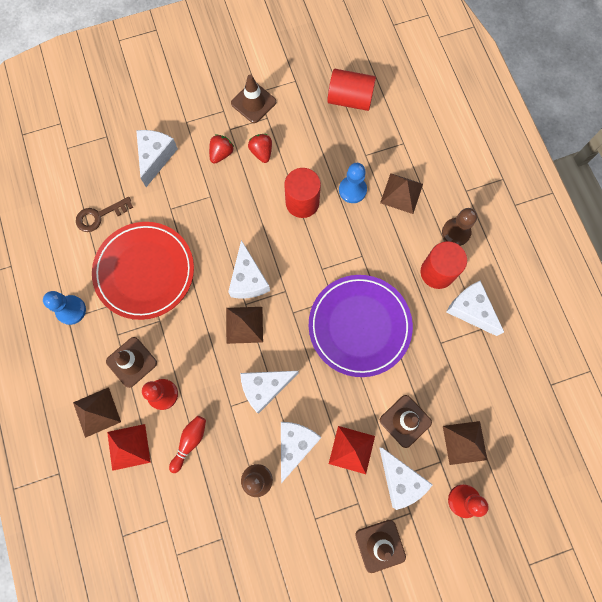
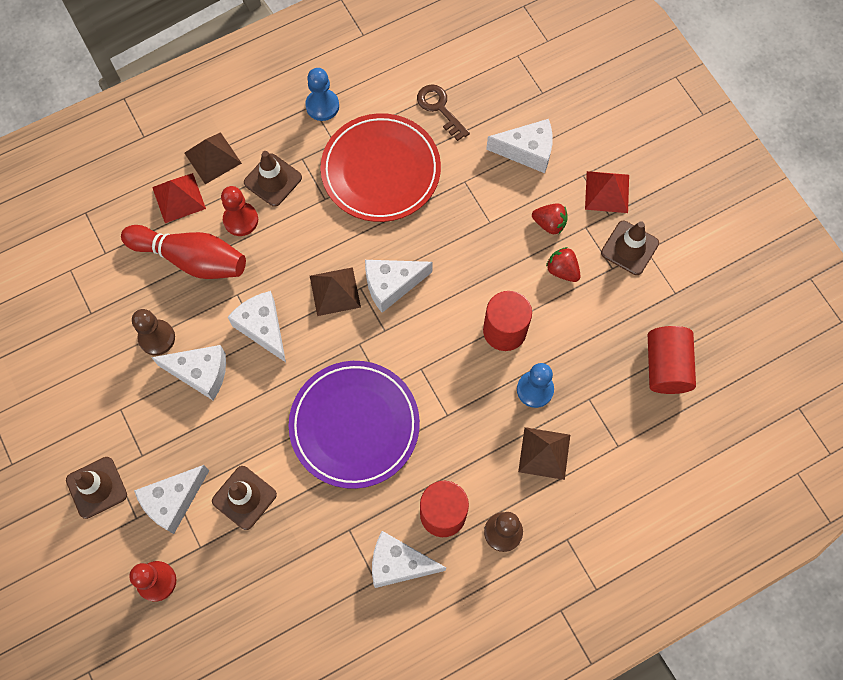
camera: 80 degrees right, 5 degrees down
red bowling pin [169,416,206,473] -> red bowling pin [121,225,246,279], size x1.91
red strawberry [248,134,272,163] -> red strawberry turned 105 degrees counterclockwise [546,247,581,282]
red pyramid [329,426,375,474] -> red pyramid moved to [585,171,629,213]
brown pyramid [443,421,487,465] -> none
white cheese [446,281,504,336] -> white cheese turned 120 degrees counterclockwise [372,531,446,588]

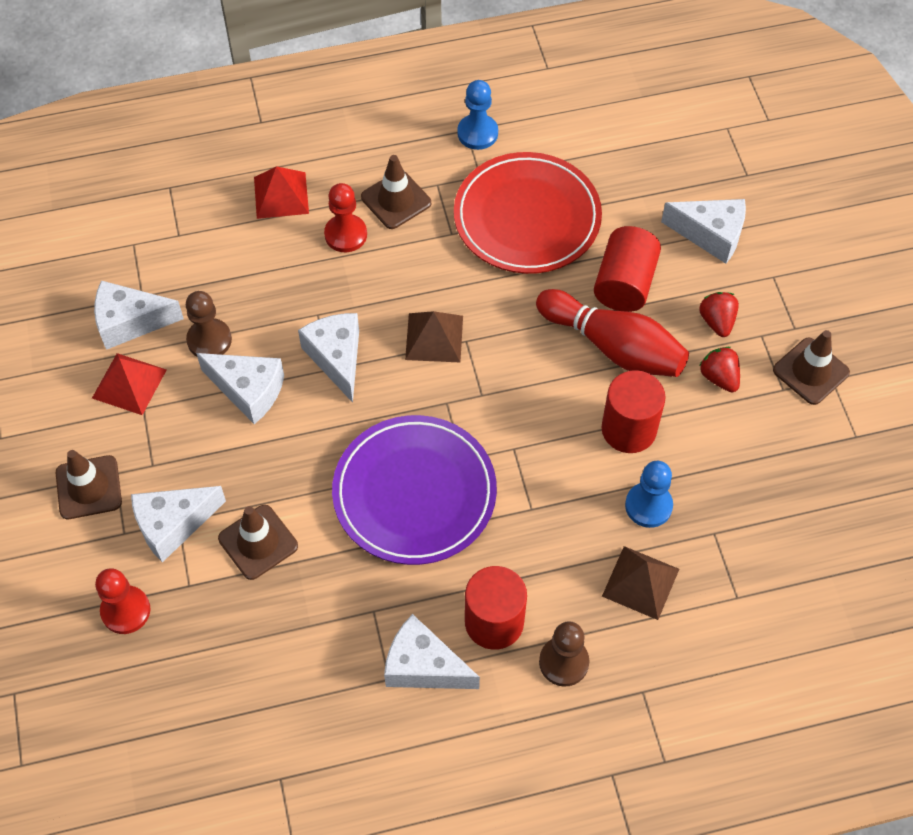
camera: 15 degrees right, 10 degrees down
red bowling pin [121,225,246,279] -> red bowling pin moved to [536,289,689,377]
brown pyramid [184,132,242,184] -> none
white cheese [365,260,433,313] -> white cheese moved to [94,280,184,350]
brown key [417,85,470,141] -> none
red strawberry [532,203,568,234] -> red strawberry turned 135 degrees counterclockwise [699,292,739,337]
red pyramid [585,171,629,213] -> red pyramid moved to [92,353,166,415]
red cylinder [648,326,696,394] -> red cylinder moved to [594,226,661,312]

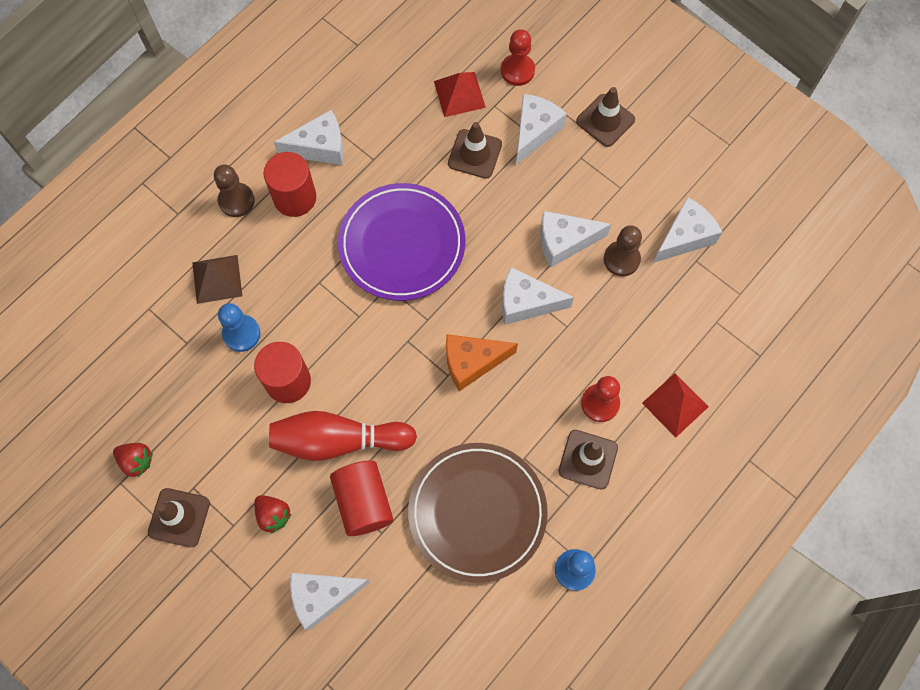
camera: 145 degrees right, 10 degrees up
red pyramid [92,353,166,415] -> red pyramid moved to [434,72,486,117]
white cheese [298,313,359,403] -> white cheese turned 150 degrees clockwise [502,267,574,325]
brown pyramid [405,311,463,362] -> orange cheese [446,334,518,391]
red plate [454,152,602,274] -> brown plate [408,443,548,582]
red strawberry [699,347,740,393] -> red strawberry moved to [113,443,153,477]

